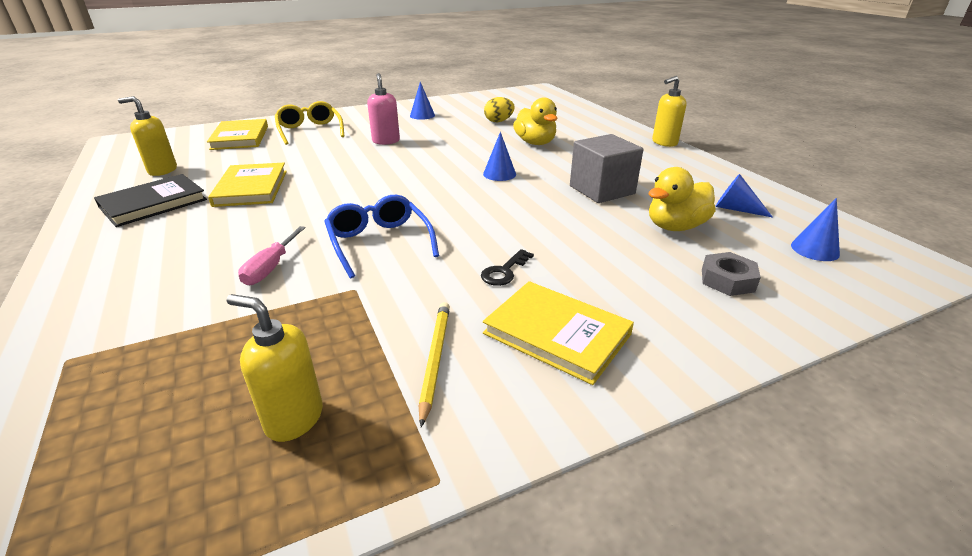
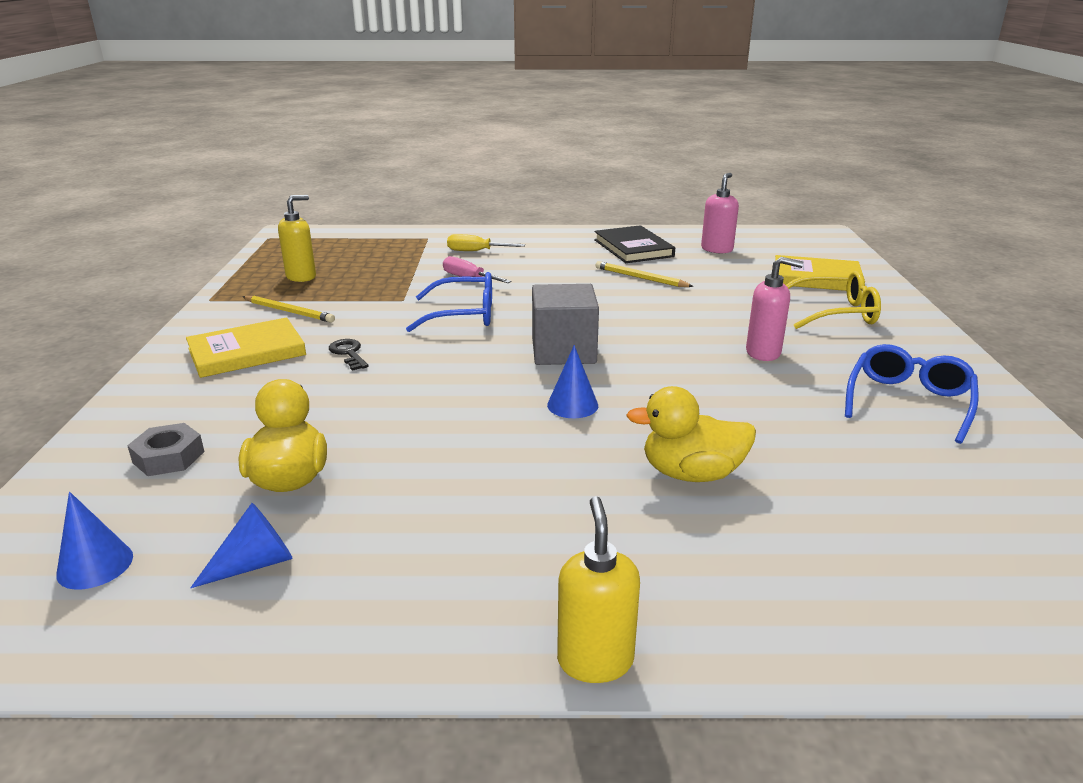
camera: 115 degrees right, 5 degrees down
yellow soap dispenser [118,96,177,176] -> pink soap dispenser [701,173,739,253]
yellow book [208,163,287,207] -> yellow pencil [595,261,694,287]
blue cone [410,82,435,120] -> blue glasses [845,344,979,444]
yellow egg [484,97,515,122] -> none
grey cube [570,134,643,203] -> grey cube moved to [532,284,599,365]
none -> yellow screwdriver [447,234,525,251]

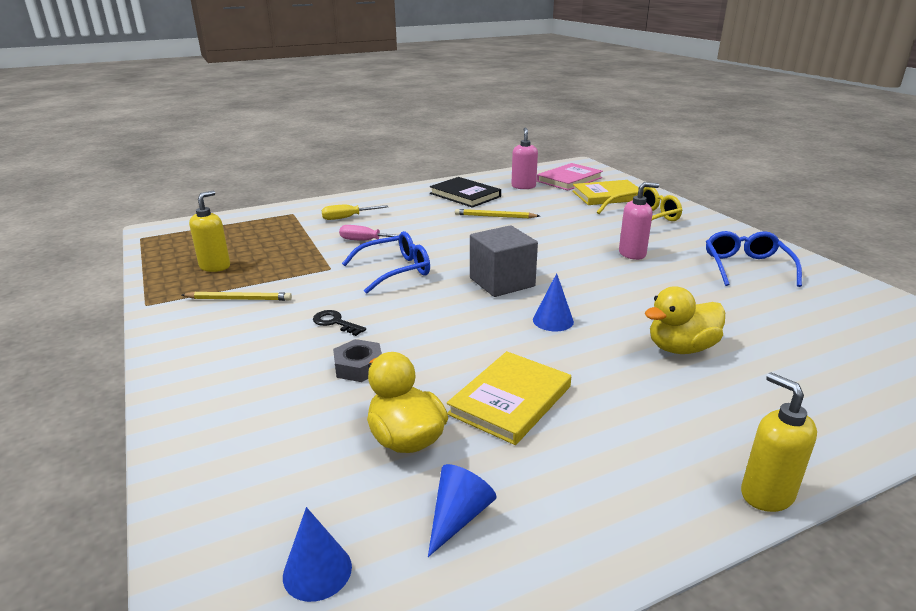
camera: 25 degrees left, 0 degrees up
grey nut [127,423,204,476] -> grey nut moved to [333,339,382,382]
yellow book [186,317,306,378] -> yellow book moved to [447,351,571,445]
none -> pink book [537,163,603,190]

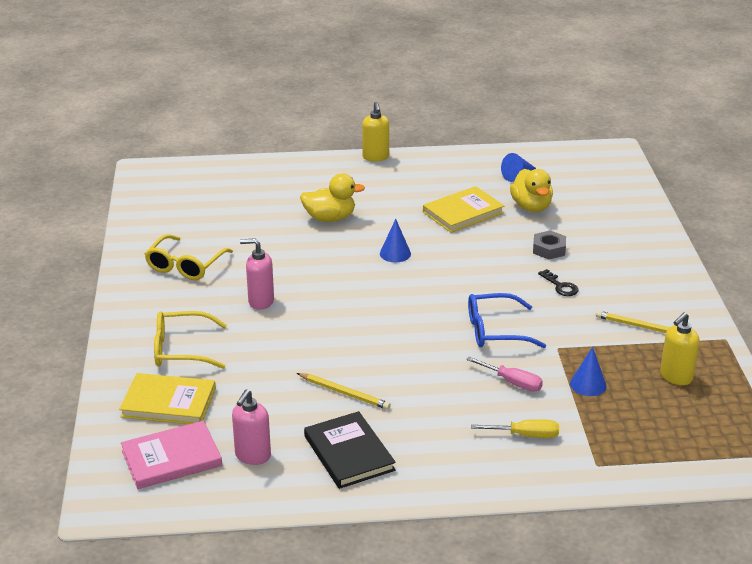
camera: 160 degrees left, 5 degrees up
blue cone [283,507,352,602] -> blue cone moved to [570,347,607,396]
grey cube [470,225,538,297] -> none
blue glasses [706,231,802,287] -> yellow glasses [145,234,233,280]

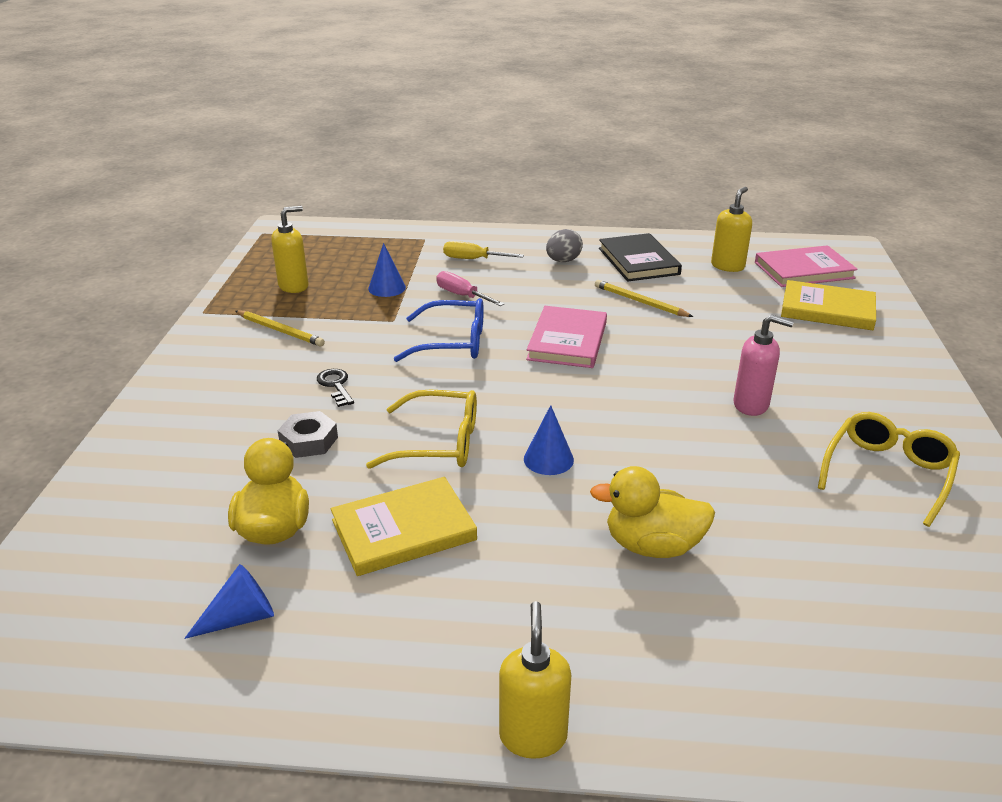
camera: 170 degrees left, 0 degrees up
yellow glasses [154,311,227,369] -> yellow glasses moved to [366,390,477,469]
pink soap dispenser [232,389,271,465] -> yellow soap dispenser [711,187,752,272]
none -> pink book [526,306,607,368]
none -> grey egg [546,229,583,262]

